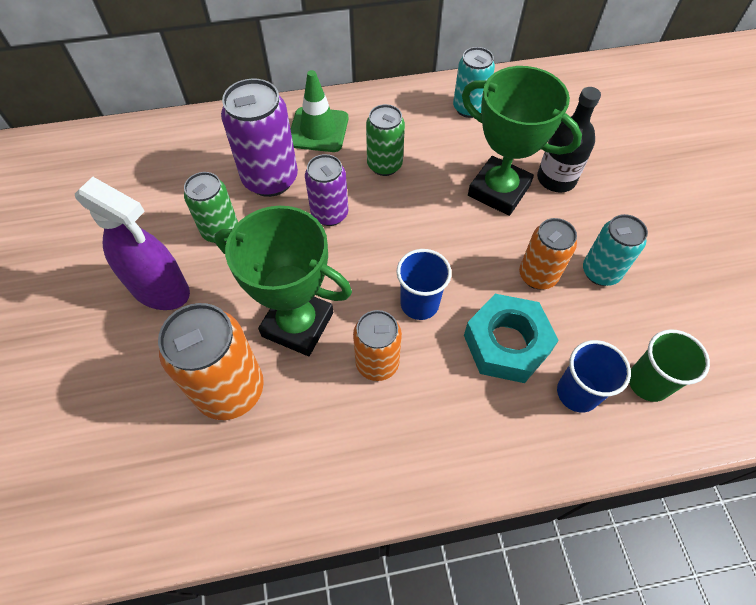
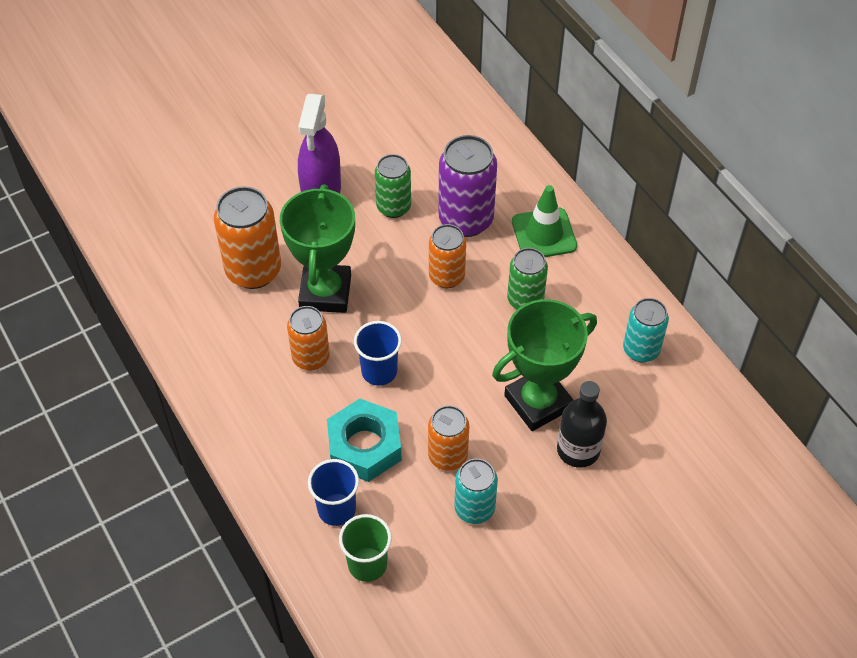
camera: 70 degrees right, 5 degrees down
purple can [305,154,348,226] -> orange can [429,224,466,288]
green trophy [462,66,582,216] -> green trophy turned 45 degrees clockwise [492,299,597,431]

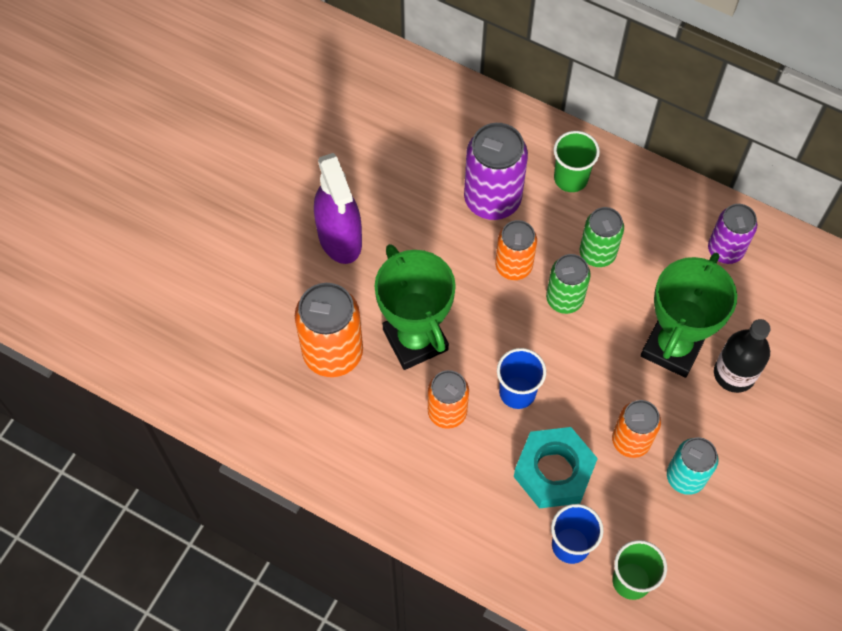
camera: 30 degrees left, 10 degrees up
green can [375,154,411,218] -> green can moved to [546,254,591,314]
green traffic cone [512,185,577,257] -> green cup [554,131,600,192]
turquoise can [623,298,669,362] -> purple can [708,204,757,264]

